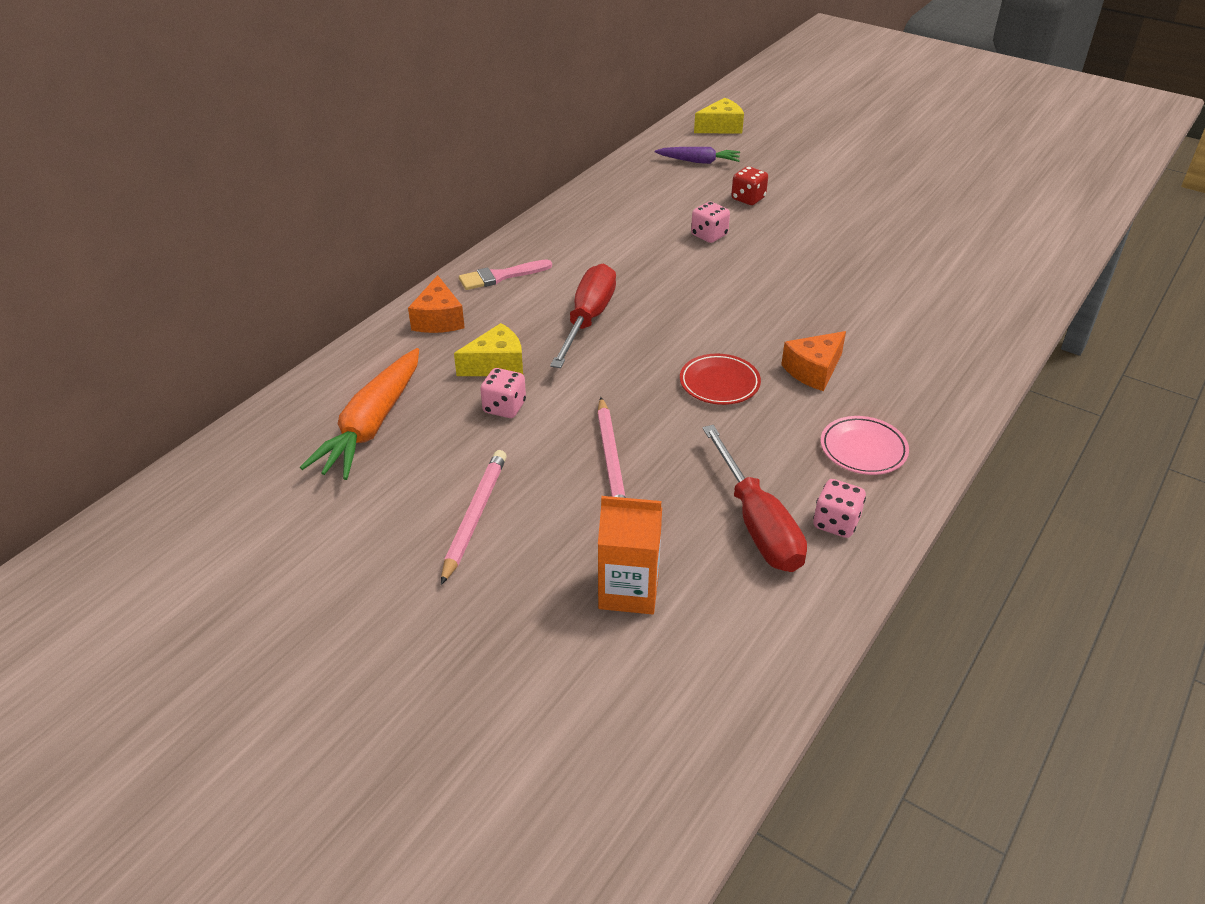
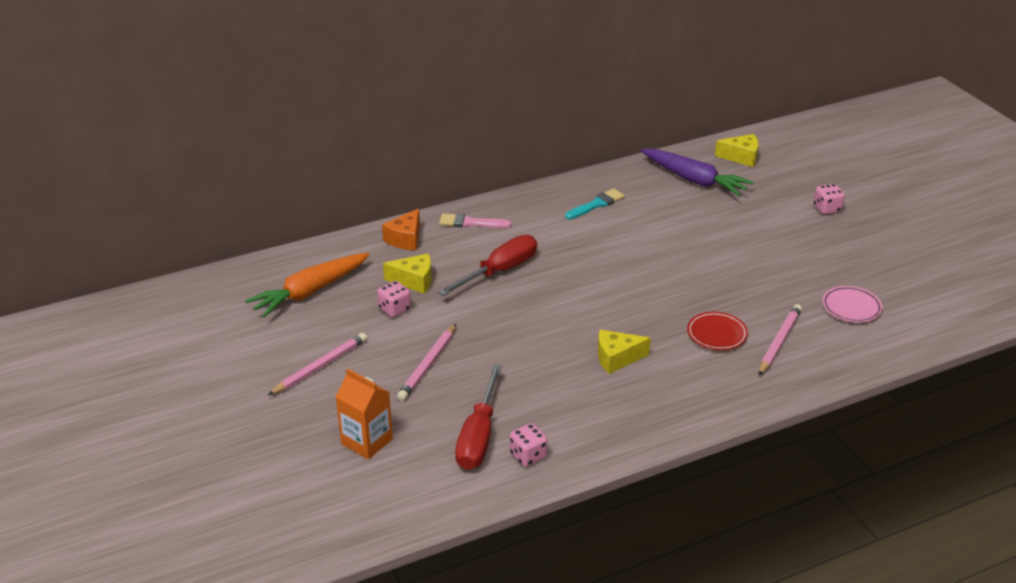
camera: 30 degrees right, 5 degrees down
purple carrot [655,147,740,164] -> purple carrot [641,149,754,196], size x1.70
red plate [680,354,761,405] -> red plate moved to [687,312,748,350]
pink dice [691,202,730,243] -> pink dice moved to [814,184,845,214]
red dice [731,166,768,205] -> none
orange cheese [781,331,846,391] -> yellow cheese [598,330,651,374]
pink plate [821,416,909,475] -> pink plate moved to [822,286,883,323]
none -> turquoise brush [565,188,625,219]
none -> pink pencil [759,304,802,375]

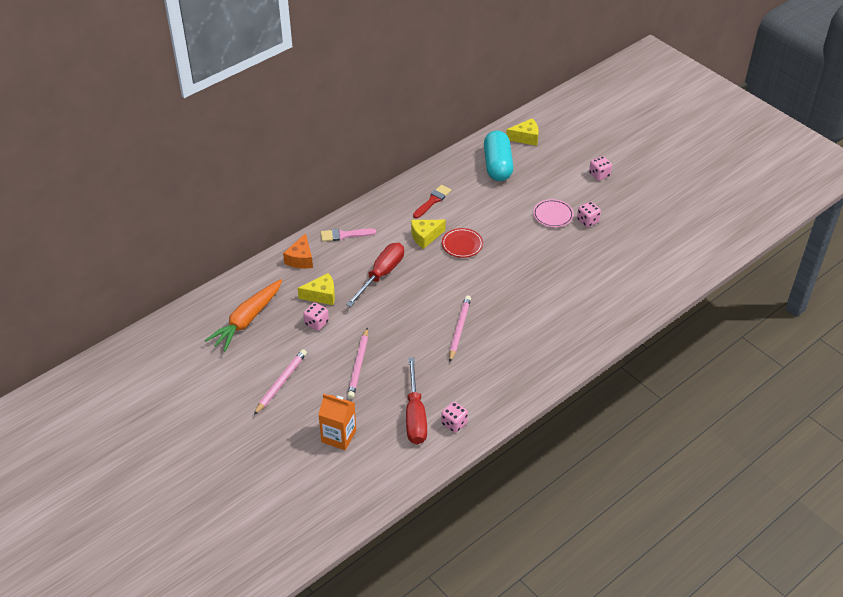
camera: 15 degrees left, 10 degrees up
turquoise brush [565,188,625,219] -> red brush [413,185,451,218]
yellow cheese [598,330,651,374] -> yellow cheese moved to [411,220,446,249]
purple carrot [641,149,754,196] -> turquoise capsule [484,130,514,181]
red plate [687,312,748,350] -> red plate moved to [442,228,483,258]
pink pencil [759,304,802,375] -> pink pencil moved to [449,295,471,362]
pink plate [822,286,883,323] -> pink plate moved to [533,199,574,227]
none -> pink dice [577,201,601,227]

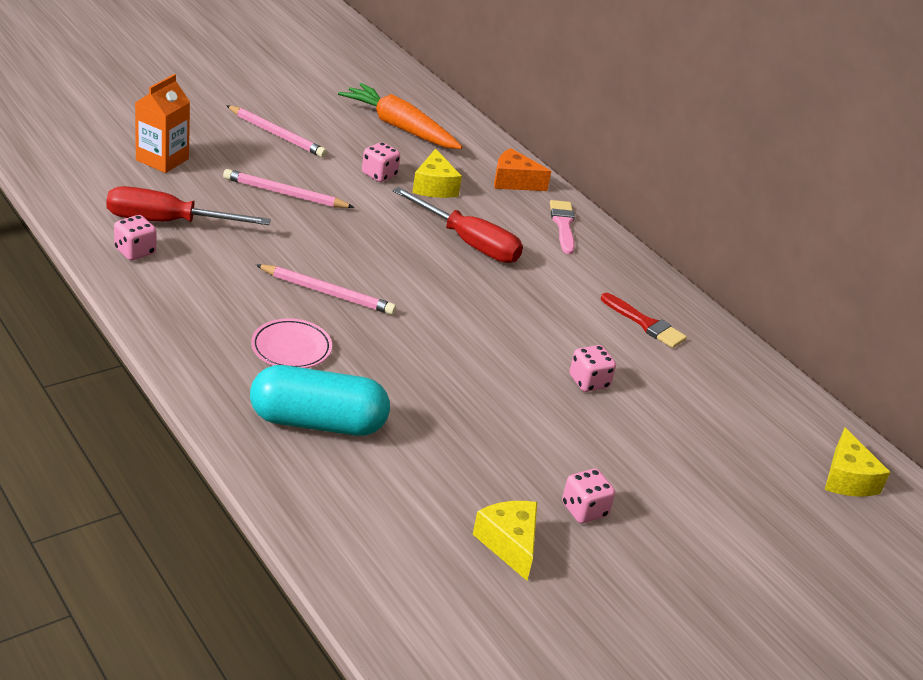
camera: 90 degrees right, 10 degrees down
yellow cheese [411,220,446,249] -> yellow cheese moved to [473,501,537,581]
red plate [442,228,483,258] -> none
turquoise capsule [484,130,514,181] -> turquoise capsule moved to [250,365,390,436]
pink plate [533,199,574,227] -> pink plate moved to [251,318,332,368]
pink dice [589,156,612,181] -> pink dice moved to [569,345,616,392]

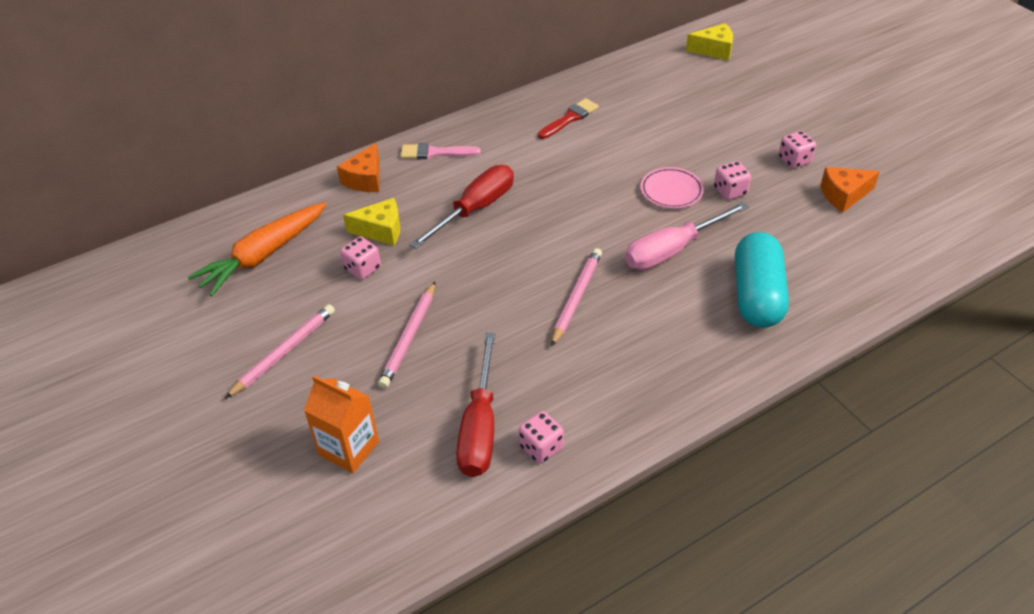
camera: 80 degrees left, 10 degrees up
pink plate [251,318,332,368] -> pink plate moved to [641,167,704,209]
yellow cheese [473,501,537,581] -> orange cheese [821,167,880,212]
pink dice [569,345,616,392] -> pink dice moved to [714,161,751,200]
none -> pink screwdriver [625,202,749,270]

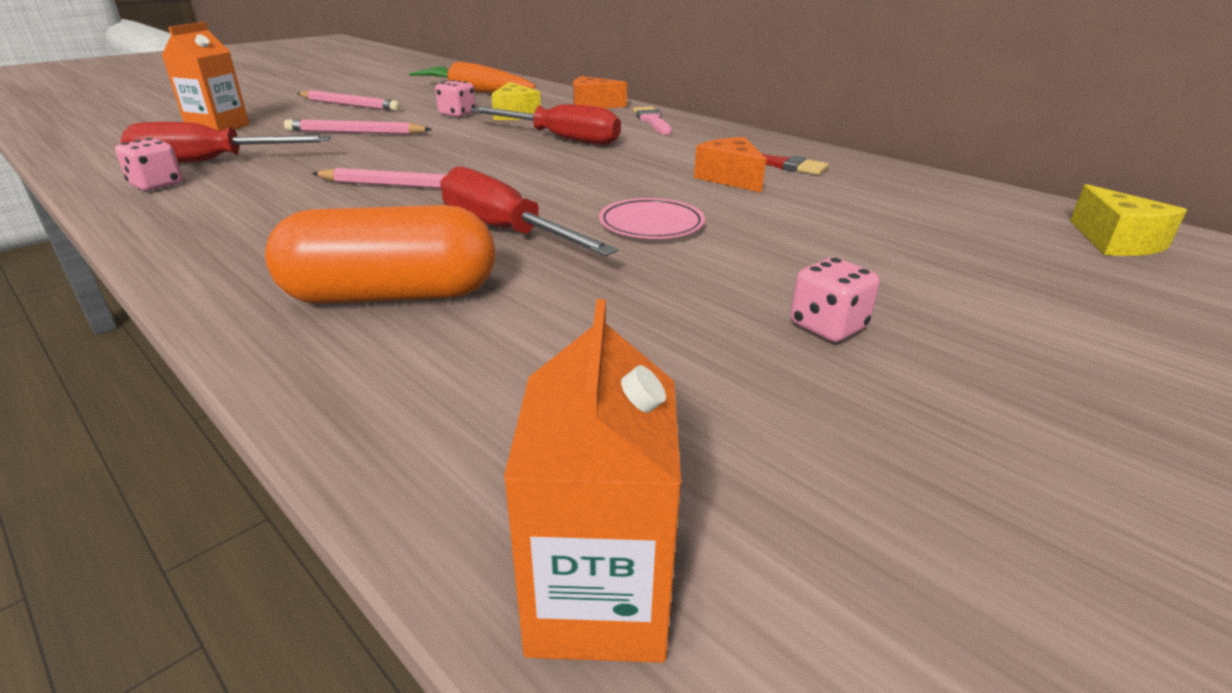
camera: 75 degrees right, 15 degrees down
pink screwdriver [625,202,749,270] -> red screwdriver [440,166,618,256]
pink dice [714,161,751,200] -> none
turquoise capsule [735,232,789,328] -> orange capsule [265,205,496,304]
orange cheese [821,167,880,212] -> orange cheese moved to [694,137,766,193]
none -> orange carton [504,299,681,663]

